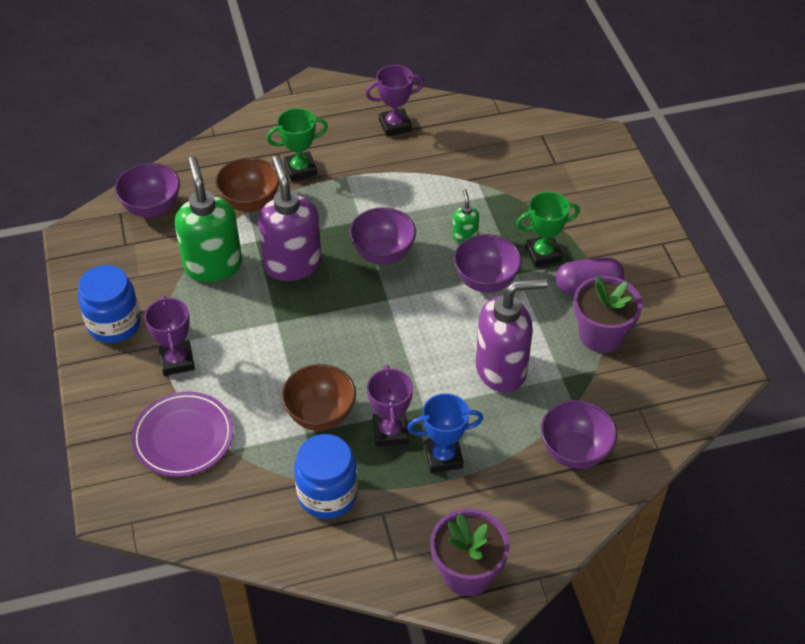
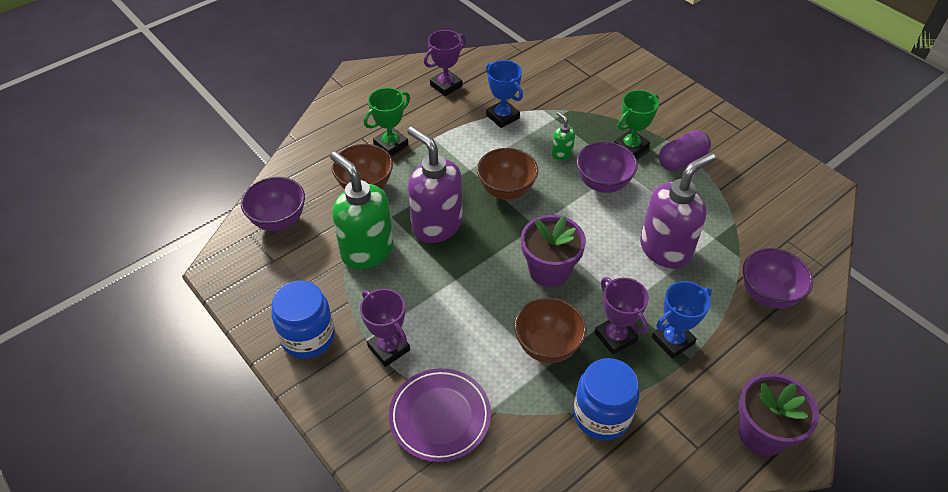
camera: 25 degrees left, 0 degrees up
purple bowl [349,207,416,264] -> brown bowl [477,148,538,200]
purple flower pot [574,276,642,353] -> purple flower pot moved to [521,215,586,287]
none -> blue trophy [486,60,523,128]

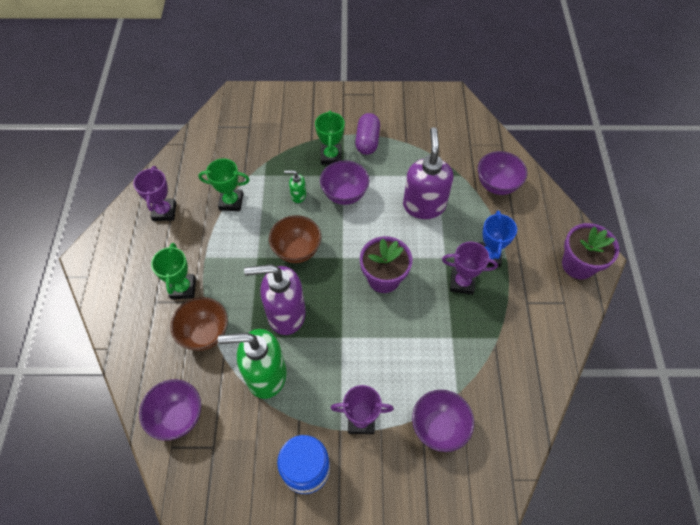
camera: 50 degrees left, 10 degrees up
purple plate [389,368,491,462] -> purple bowl [412,390,474,452]
blue trophy [486,60,523,128] -> green trophy [199,159,250,211]
brown bowl [514,298,587,363] -> none
blue jar [573,358,639,440] -> none

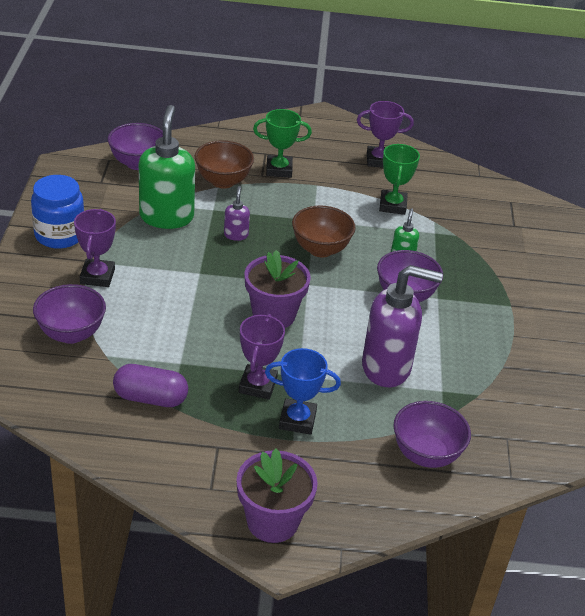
camera: 90 degrees right, 20 degrees down
purple soap dispenser [244,264,306,335] -> purple soap dispenser [224,186,250,241], size x0.45
green trophy [315,110,345,165] -> none
purple capsule [355,113,380,155] -> purple capsule moved to [113,364,188,407]

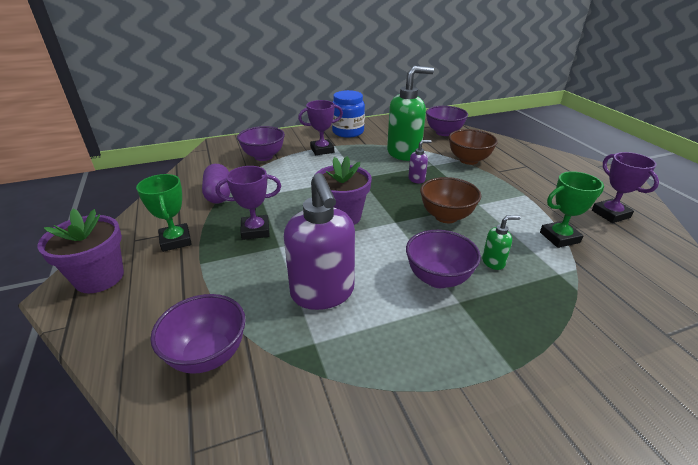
camera: 70 degrees right, 5 degrees down
green trophy [253,109,312,178] -> green trophy moved to [136,174,192,252]
blue trophy [265,348,341,435] -> none

